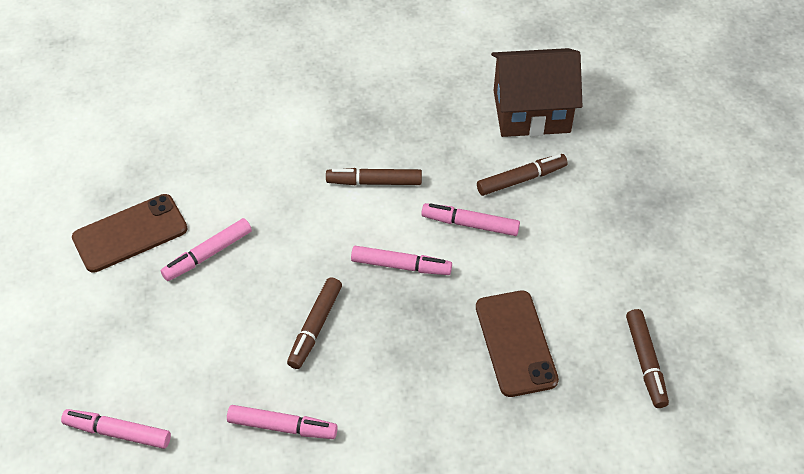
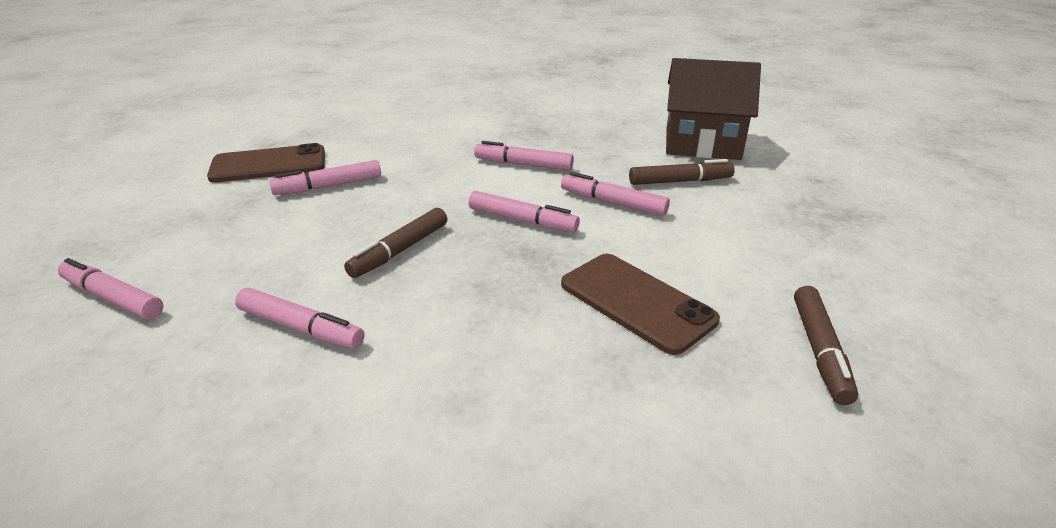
camera: 15 degrees right, 20 degrees down
brown marker [326,168,422,185] -> pink marker [474,141,574,171]
brown phone [476,290,559,397] -> brown phone turned 45 degrees counterclockwise [561,254,720,355]

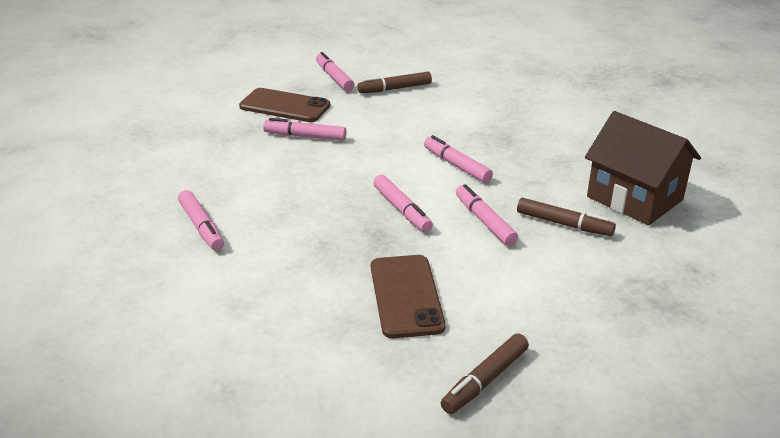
camera: 35 degrees right, 0 degrees up
pink marker [58,258,163,320] -> pink marker moved to [316,52,354,91]
brown marker [344,208,447,278] -> brown marker moved to [357,72,432,93]

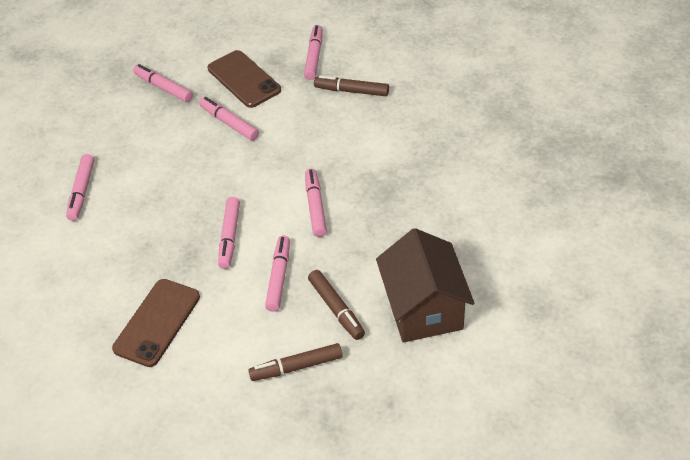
camera: 35 degrees right, 15 degrees up
brown marker [441,333,529,414] -> brown marker moved to [248,343,343,381]
none -> pink marker [133,64,193,102]

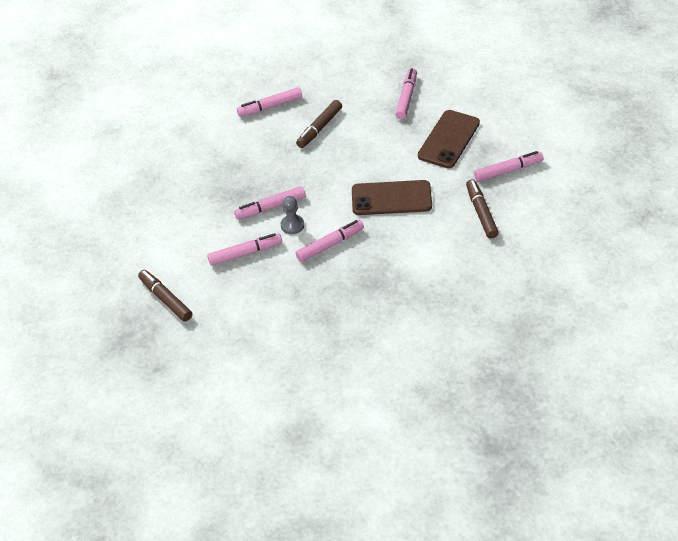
camera: 65 degrees right, 0 degrees up
brown phone [112,279,200,367] -> brown phone moved to [352,180,432,215]
pink marker [199,97,259,141] -> none
brown marker [308,270,365,340] -> brown marker moved to [296,100,342,148]
brown house [376,228,474,343] -> none
none -> grey pawn [281,196,304,234]

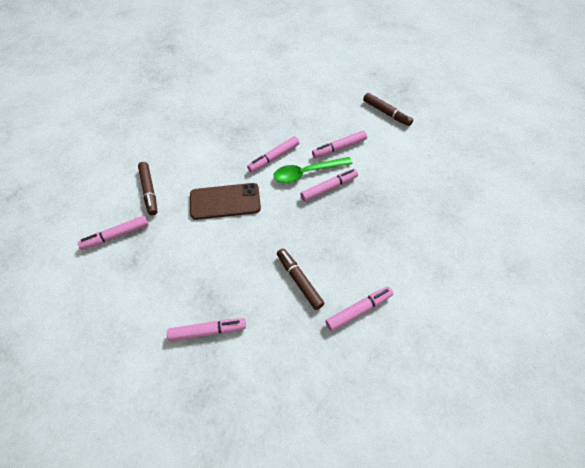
camera: 170 degrees right, 10 degrees up
grey pawn [281,196,304,234] -> green spoon [274,157,352,183]
brown marker [296,100,342,148] -> brown marker turned 60 degrees counterclockwise [277,248,325,310]
pink marker [395,68,417,119] -> pink marker turned 105 degrees counterclockwise [167,318,246,341]
brown phone [418,110,480,168] -> none

